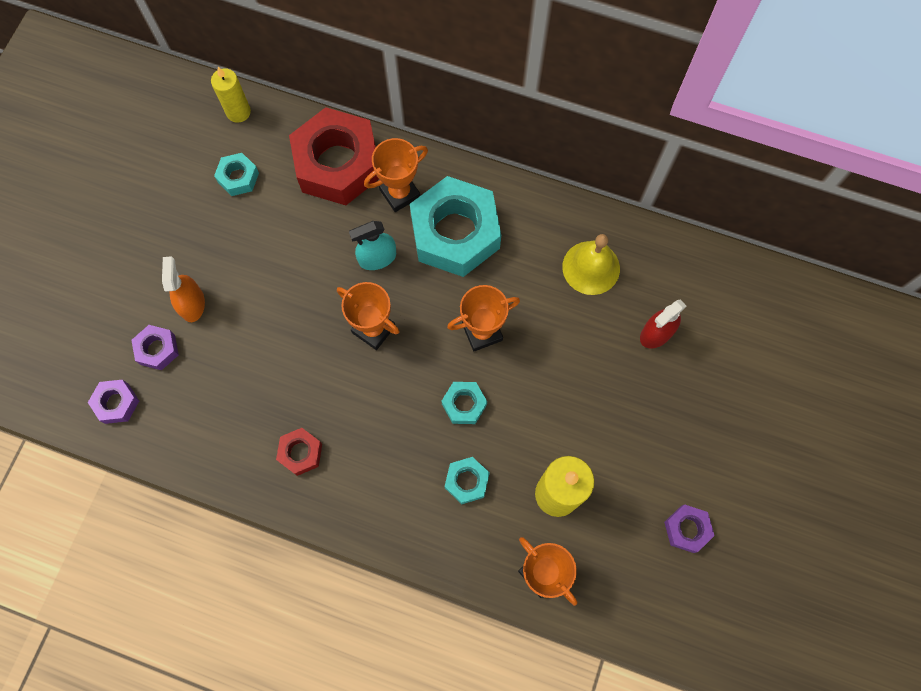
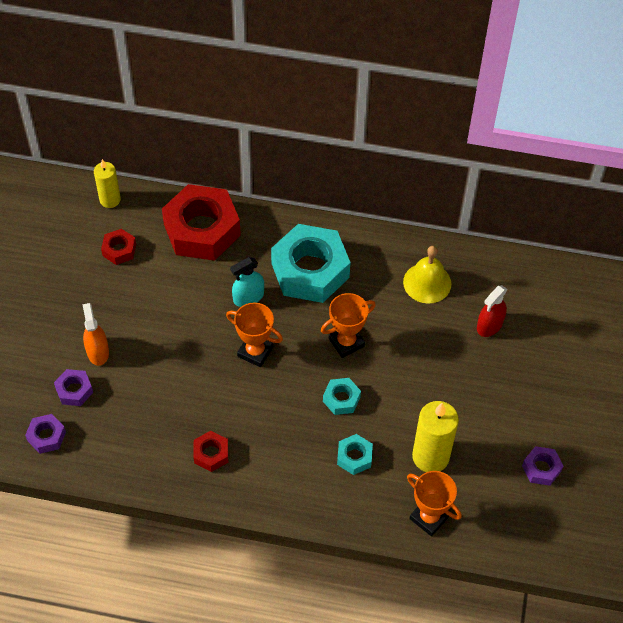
camera: 10 degrees left, 15 degrees down
turquoise nut [214,153,259,196] -> red nut [101,229,136,265]
orange trophy [364,138,428,212] -> none

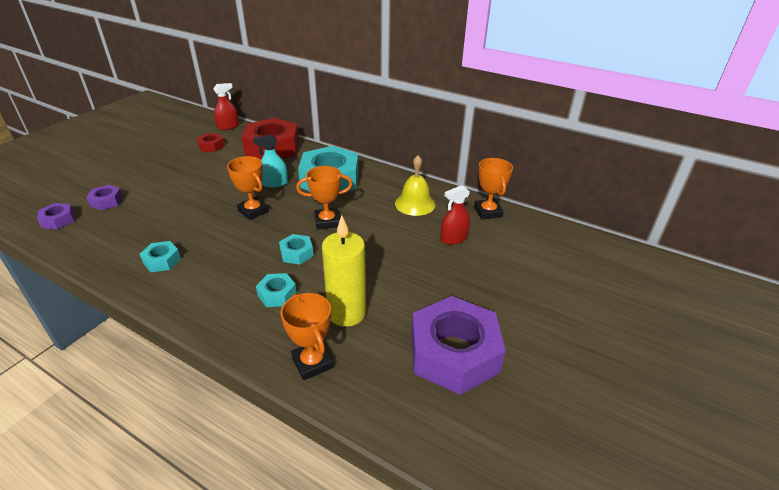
camera: 20 degrees right, 20 degrees down
orange spray bottle [82,303,109,366] -> none
yellow candle [94,159,121,208] -> red spray bottle [213,83,239,130]
red nut [194,431,228,472] -> turquoise nut [140,241,181,272]
purple nut [522,446,563,486] -> purple nut [411,296,506,395], size x2.22
none -> orange trophy [474,158,513,219]

